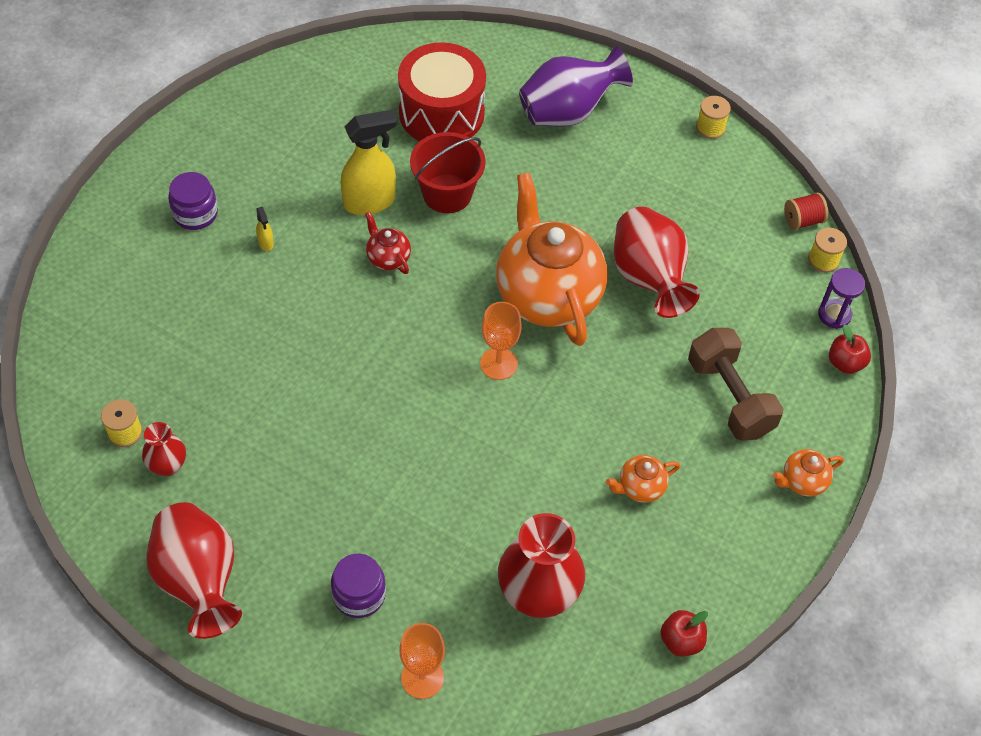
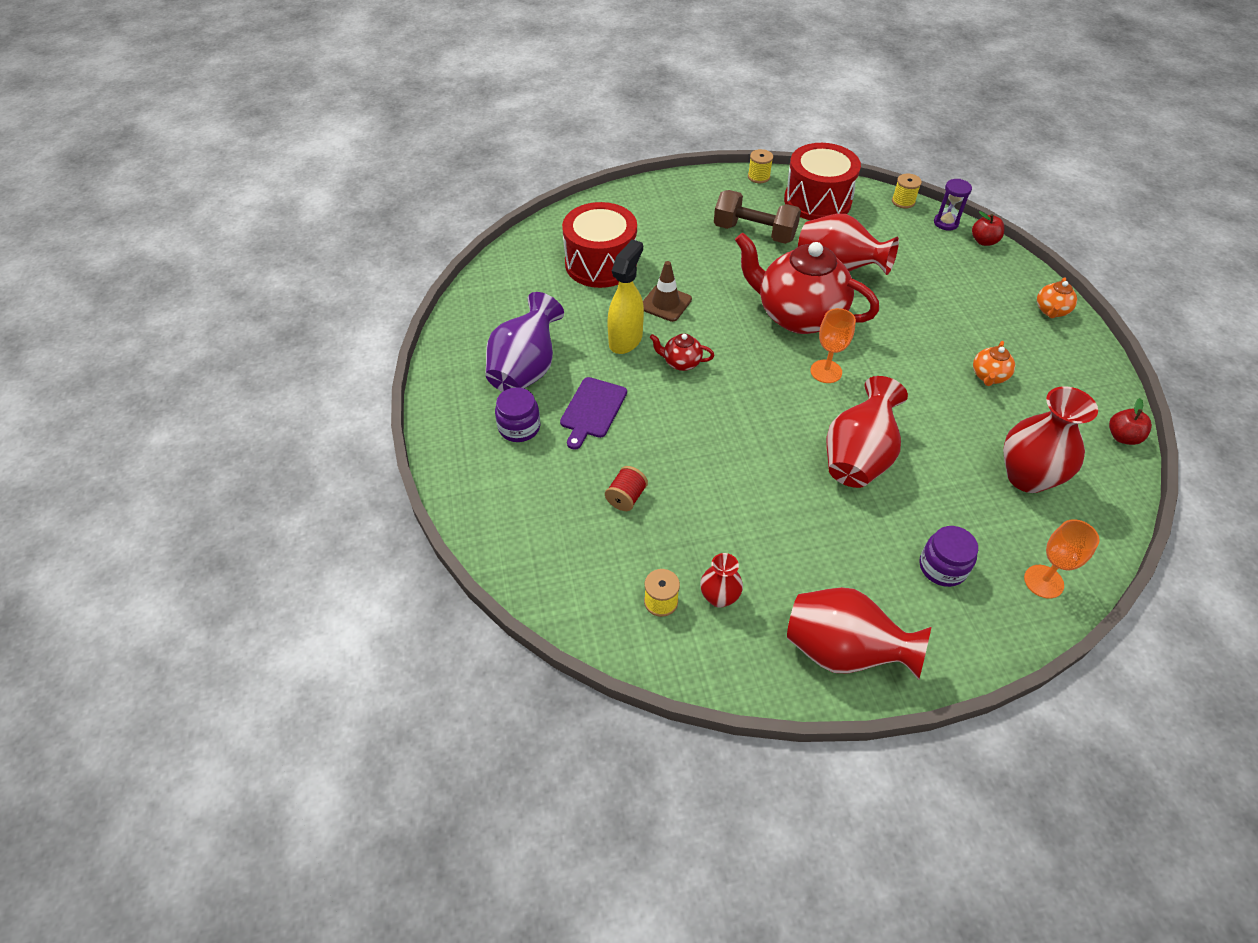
camera: 40 degrees left, 5 degrees down
yellow spray bottle [256,207,274,251] -> purple cutting board [560,377,627,450]
red bucket [410,132,486,213] -> brown traffic cone [643,261,692,322]
orange teapot [496,173,608,346] -> red teapot [735,233,879,334]
purple vase [519,46,633,127] -> purple vase moved to [486,292,564,392]
brown dumbbell [688,328,784,441] -> brown dumbbell moved to [714,190,801,244]
red spool [784,193,828,230] -> red spool moved to [605,466,648,511]
none -> red drum [784,143,861,220]
none -> red vase [826,376,908,488]

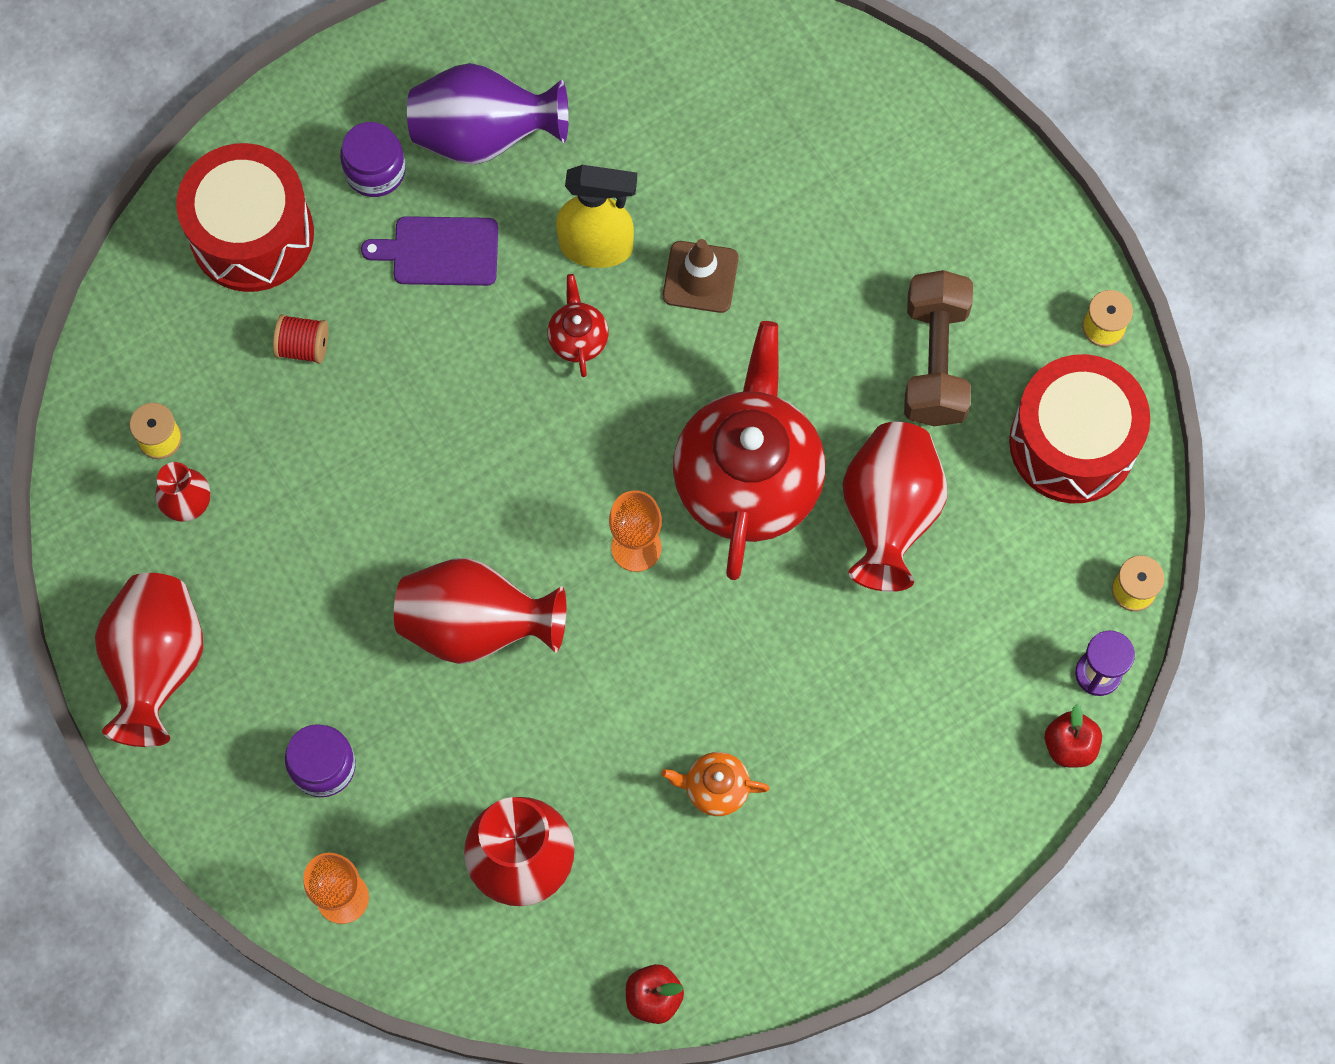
camera: 70 degrees right, 20 degrees up
red drum [562,202,637,288] -> red drum moved to [176,143,314,292]
orange teapot [1037,277,1077,318] -> none

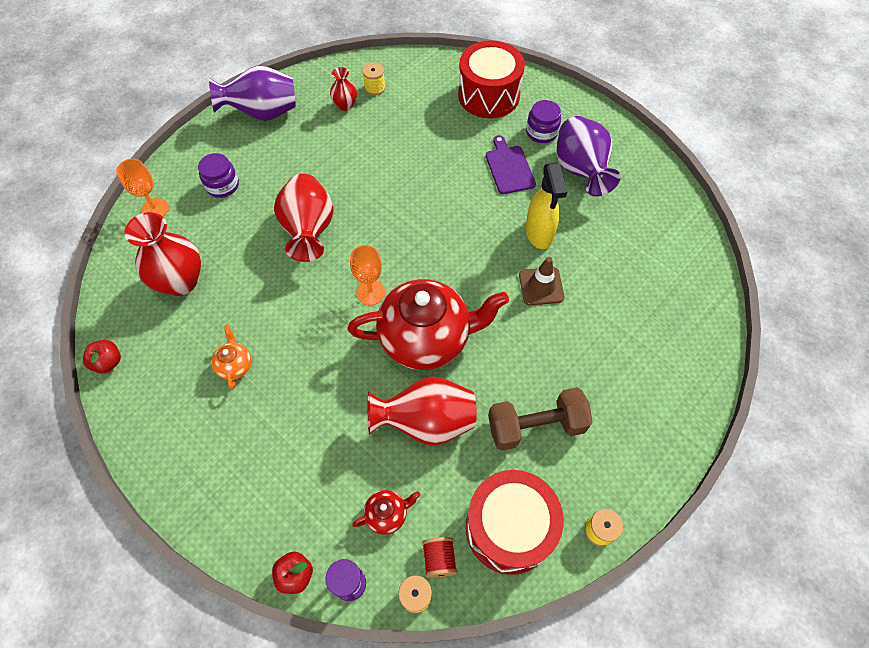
camera: 75 degrees right, 10 degrees down
red vase [95,573,203,747] -> purple vase [209,65,296,121]
red spool [273,314,328,364] -> red spool moved to [422,537,457,578]
red teapot [547,274,609,377] -> red teapot moved to [352,490,420,535]

